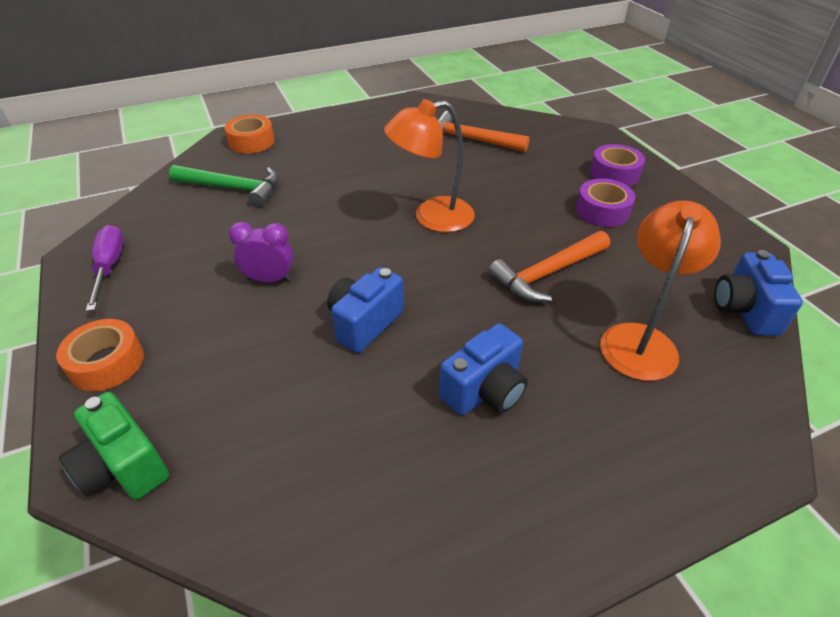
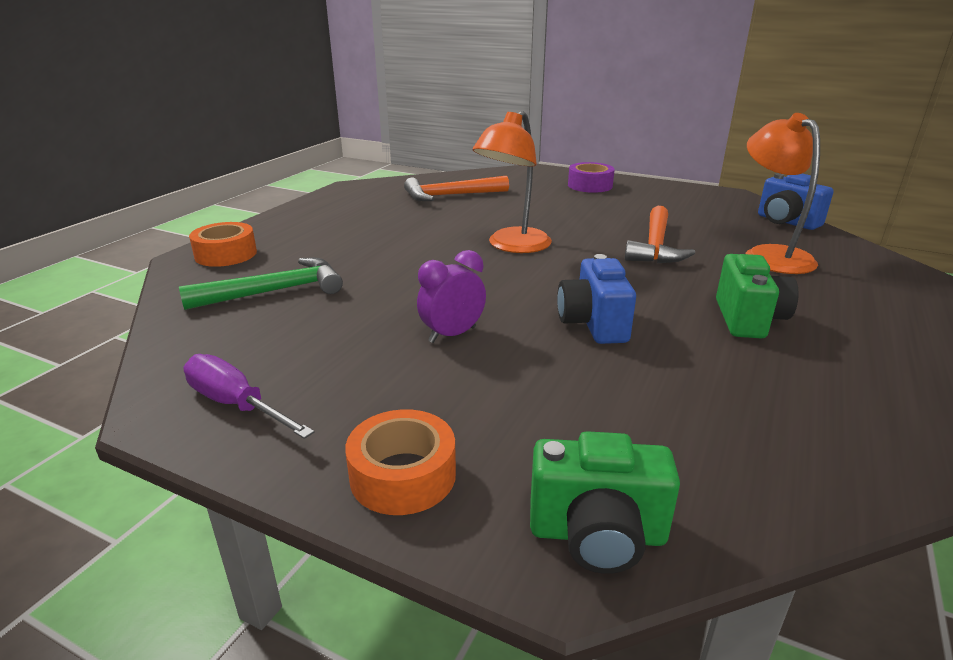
camera: 40 degrees left, 15 degrees down
blue camera [439,324,528,415] -> green camera [716,254,799,338]
purple tape [576,179,635,227] -> none

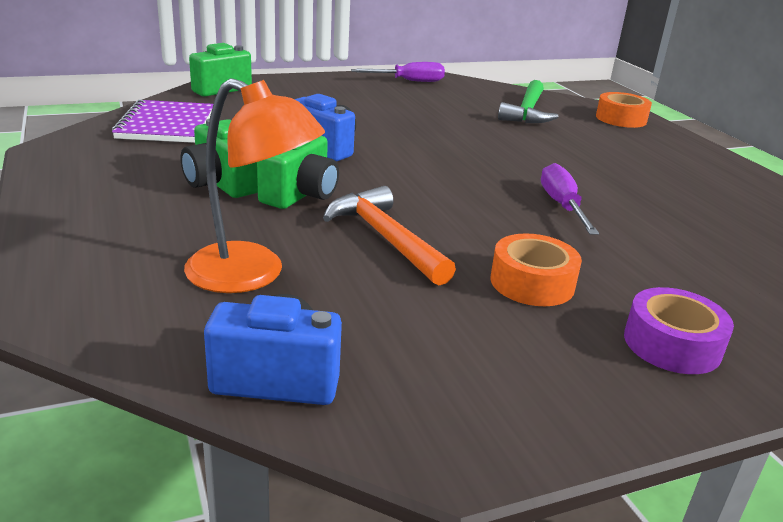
camera: 130 degrees right, 0 degrees up
orange tape [345,409,456,515] -> orange tape moved to [490,233,582,306]
orange hammer [404,176,509,201] -> none
purple clock [417,250,486,343] -> none
orange lamp [473,111,552,253] -> none
none -> purple notebook [112,99,213,143]
none -> green camera [257,136,339,209]
none -> purple screwdriver [541,163,599,235]

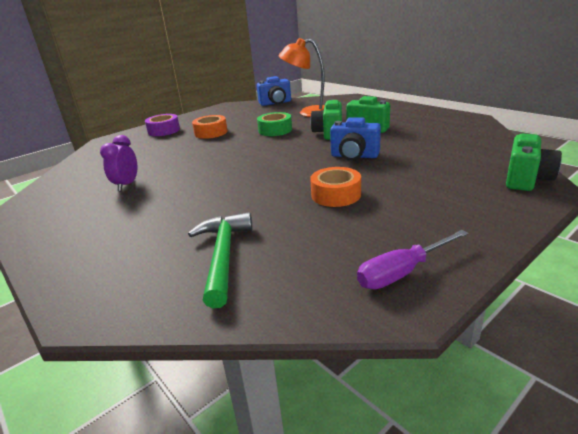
camera: 165 degrees right, 0 degrees up
purple notebook [112,99,213,143] -> none
orange hammer [323,186,456,286] -> green tape [257,112,292,136]
purple screwdriver [541,163,599,235] -> none
orange tape [596,92,652,128] -> orange tape moved to [310,167,361,207]
none -> purple clock [100,135,137,191]

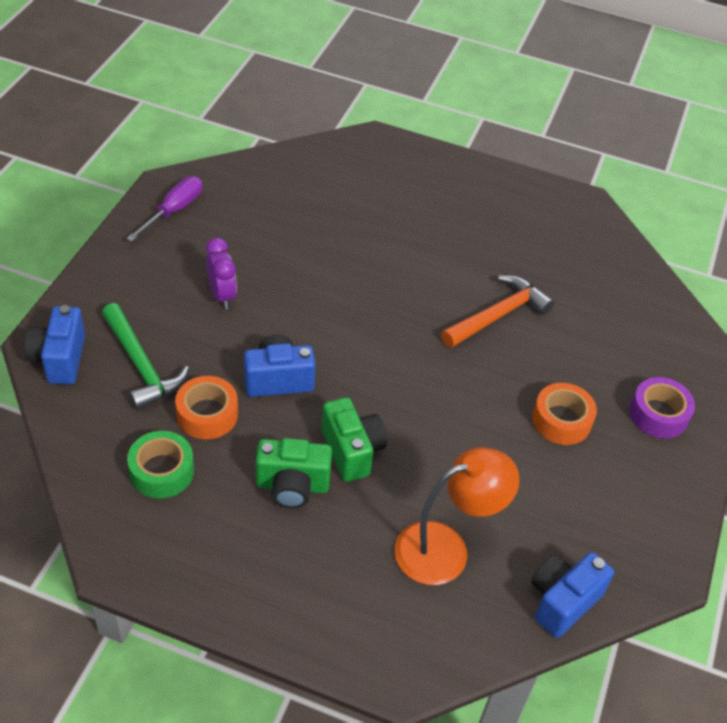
camera: 145 degrees right, 20 degrees up
purple clock [100,135,137,191] -> purple clock moved to [206,238,237,309]
green hammer [188,212,252,309] -> green hammer moved to [102,303,189,410]
green tape [257,112,292,136] -> green tape moved to [127,431,194,498]
orange tape [310,167,361,207] -> orange tape moved to [175,376,238,440]
green camera [506,133,562,191] -> blue camera [24,305,85,384]
none -> orange hammer [441,275,554,348]

